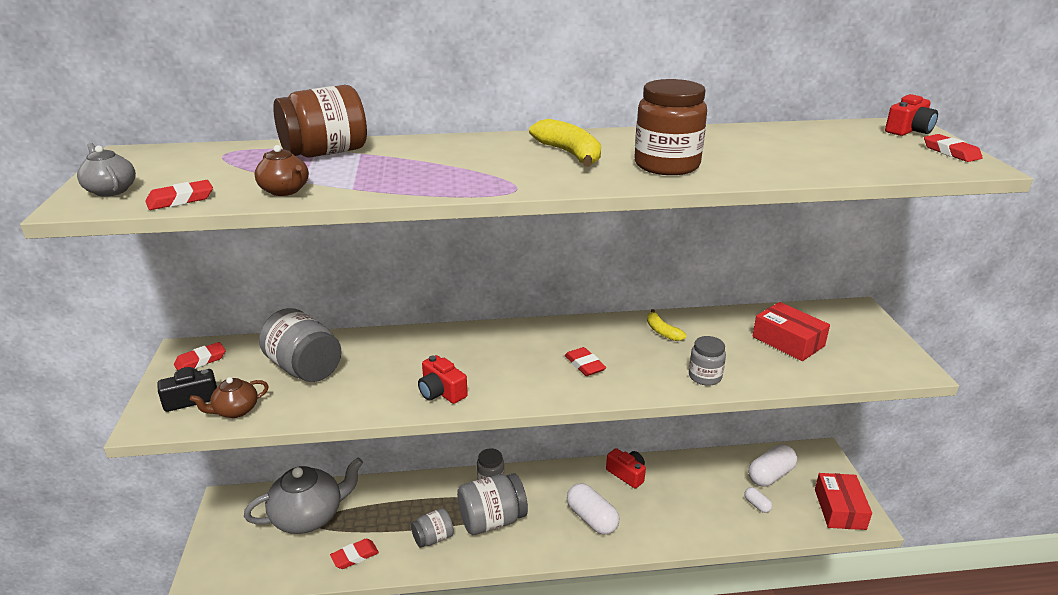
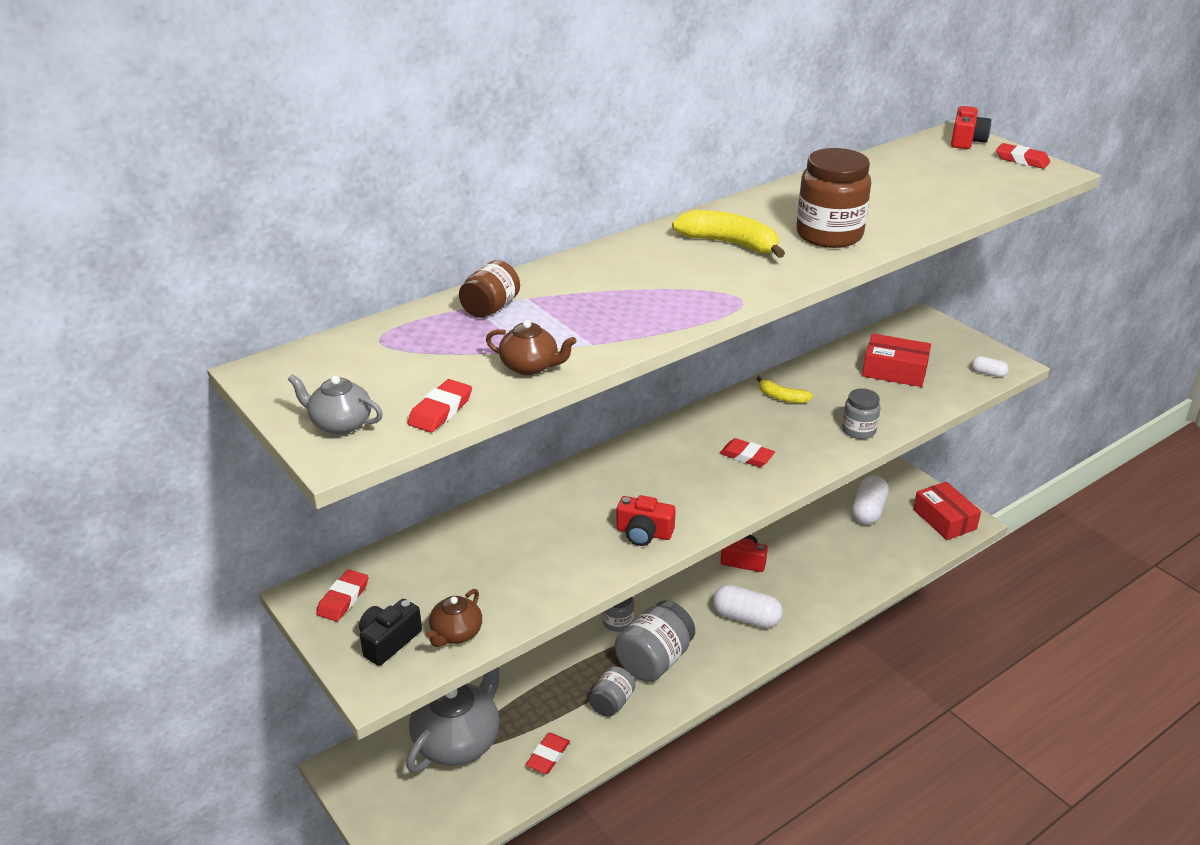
camera: 30 degrees left, 5 degrees up
grey jar [259,308,342,382] -> none
brown jar [273,85,367,157] -> brown jar [459,260,520,318], size x0.58
white capsule [744,487,772,513] -> white capsule moved to [971,356,1009,377]

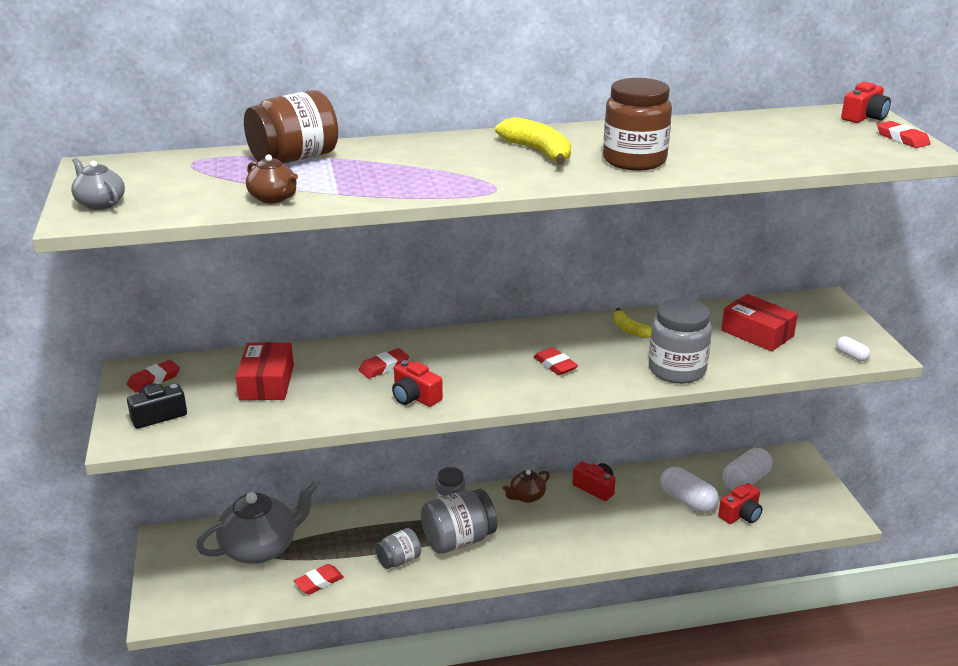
camera: 25 degrees right, 5 degrees down
red eraser [408,379,472,433] -> red eraser moved to [358,348,409,378]
brown teapot [426,589,482,647] -> brown teapot moved to [503,470,550,503]
brown jar [459,260,520,318] -> brown jar [244,90,338,164], size x1.72
white capsule [713,585,783,628] -> white capsule moved to [660,467,719,513]
grey jar [842,388,881,439] -> grey jar [649,298,712,384], size x1.72
red box [913,481,981,540] -> red box moved to [236,342,294,400]
none -> red camera [718,483,763,524]

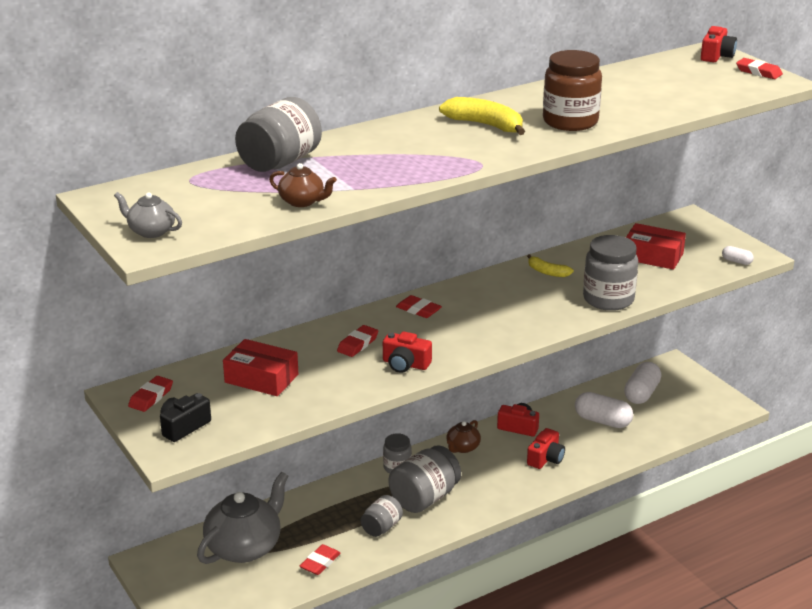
camera: 20 degrees left, 0 degrees up
red box [236,342,294,400] -> red box turned 45 degrees counterclockwise [223,339,298,396]
brown jar [244,90,338,164] -> grey jar [235,97,322,172]
red eraser [534,347,578,375] -> red eraser moved to [396,295,442,318]
red camera [718,483,763,524] -> red camera moved to [527,428,565,469]

